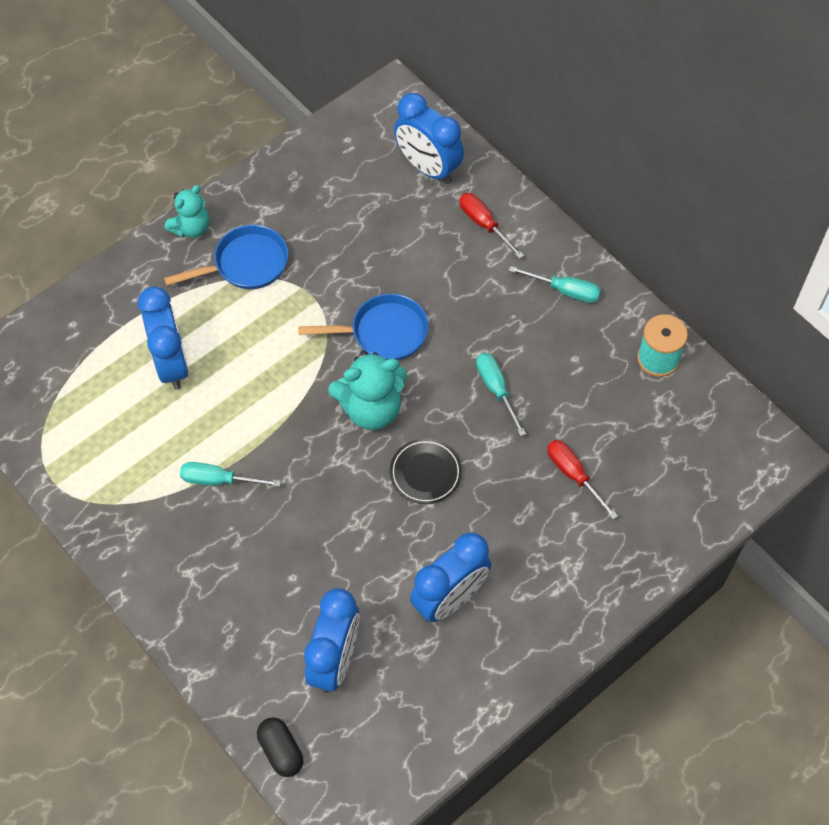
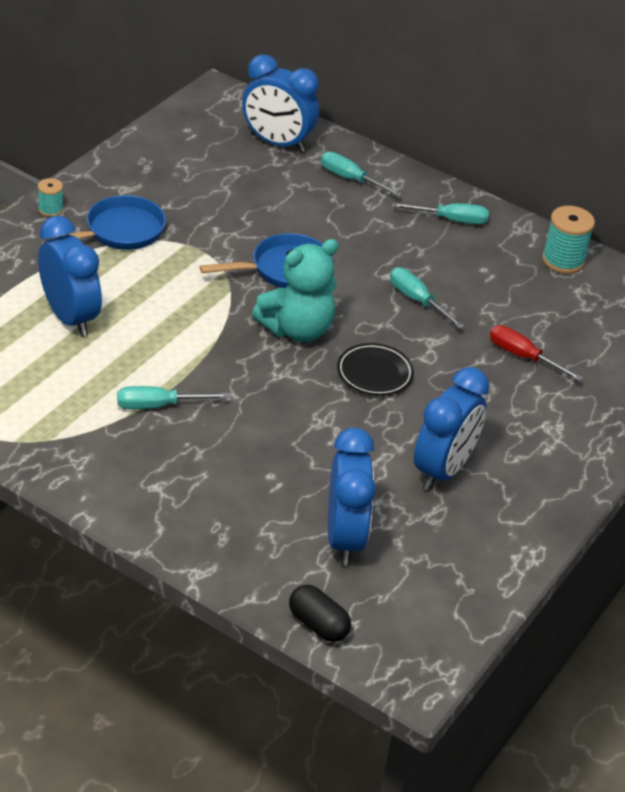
camera: 20 degrees left, 20 degrees down
turquoise teddy bear [164,185,209,238] -> turquoise spool [38,178,63,217]
red screwdriver [459,193,524,259] -> turquoise screwdriver [321,152,402,197]

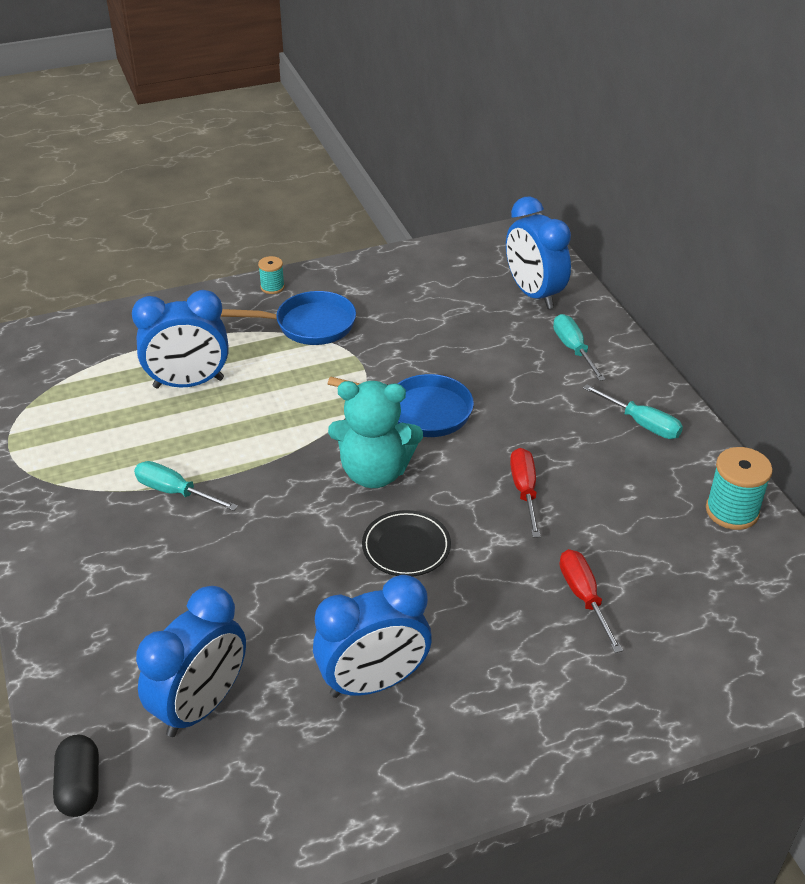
camera: 40 degrees right, 0 degrees up
blue clock [38,216,102,337] -> blue clock turned 75 degrees clockwise [132,290,229,389]
turquoise screwdriver [390,267,465,329] -> red screwdriver [510,448,541,538]

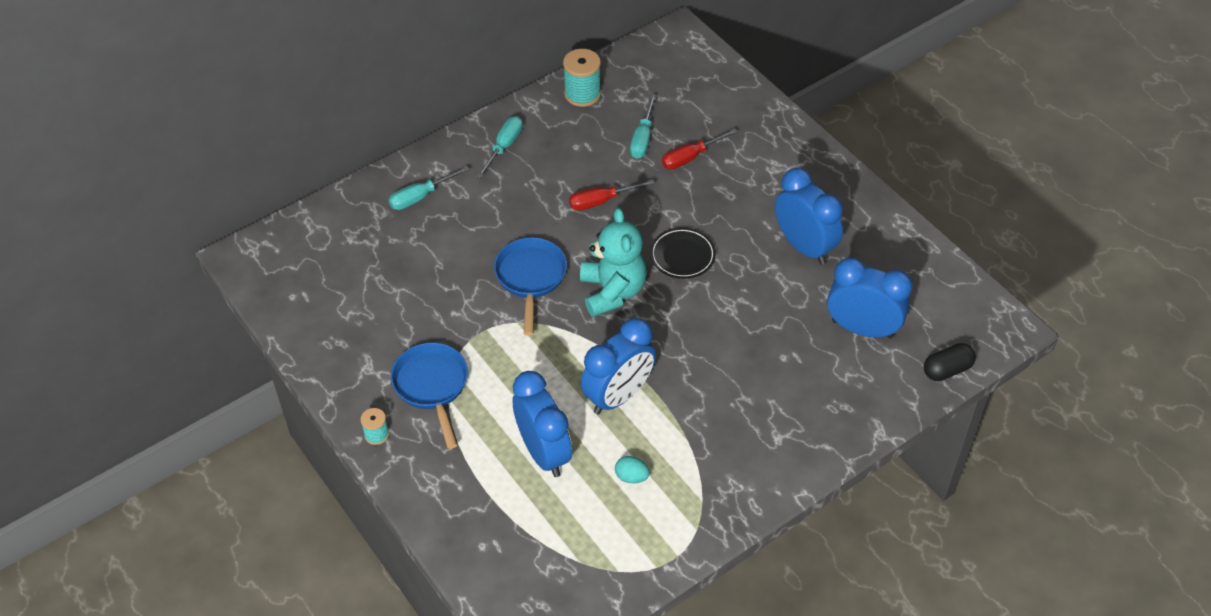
camera: 105 degrees left, 10 degrees up
turquoise screwdriver [134,461,238,511] -> turquoise screwdriver moved to [630,94,656,159]
blue clock [506,196,571,309] -> blue clock moved to [581,318,656,414]
none -> turquoise egg [615,456,650,483]

